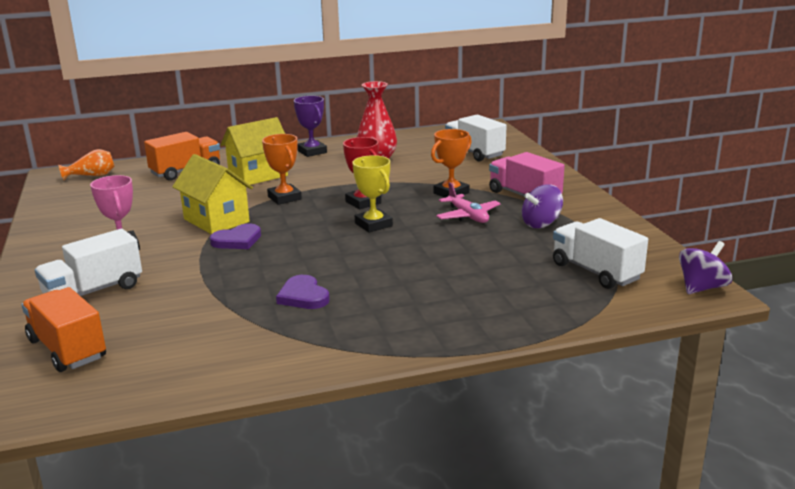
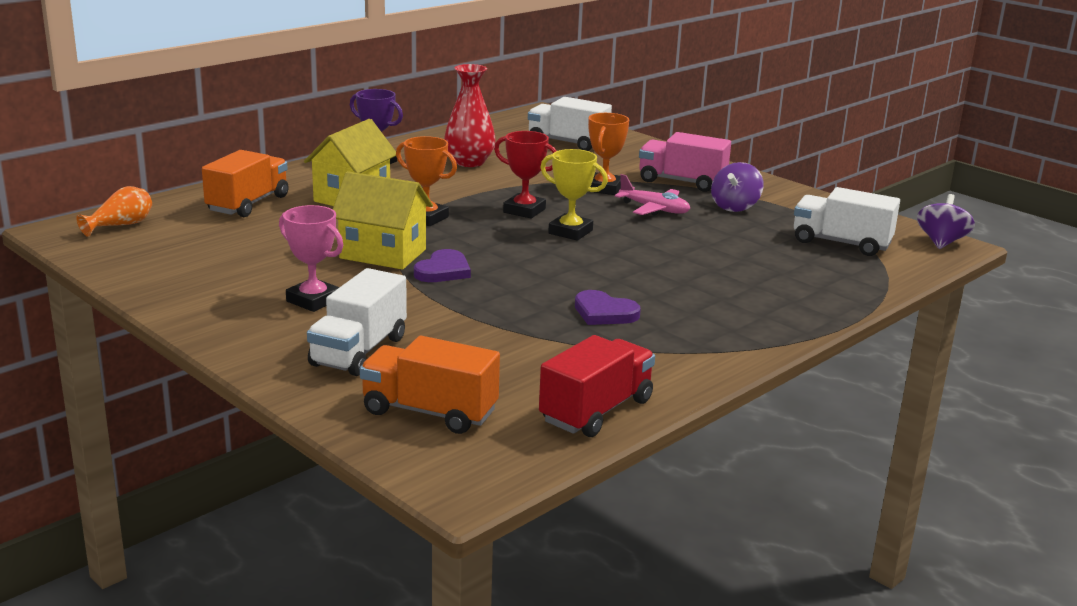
camera: 30 degrees left, 0 degrees up
none -> red truck [539,335,655,437]

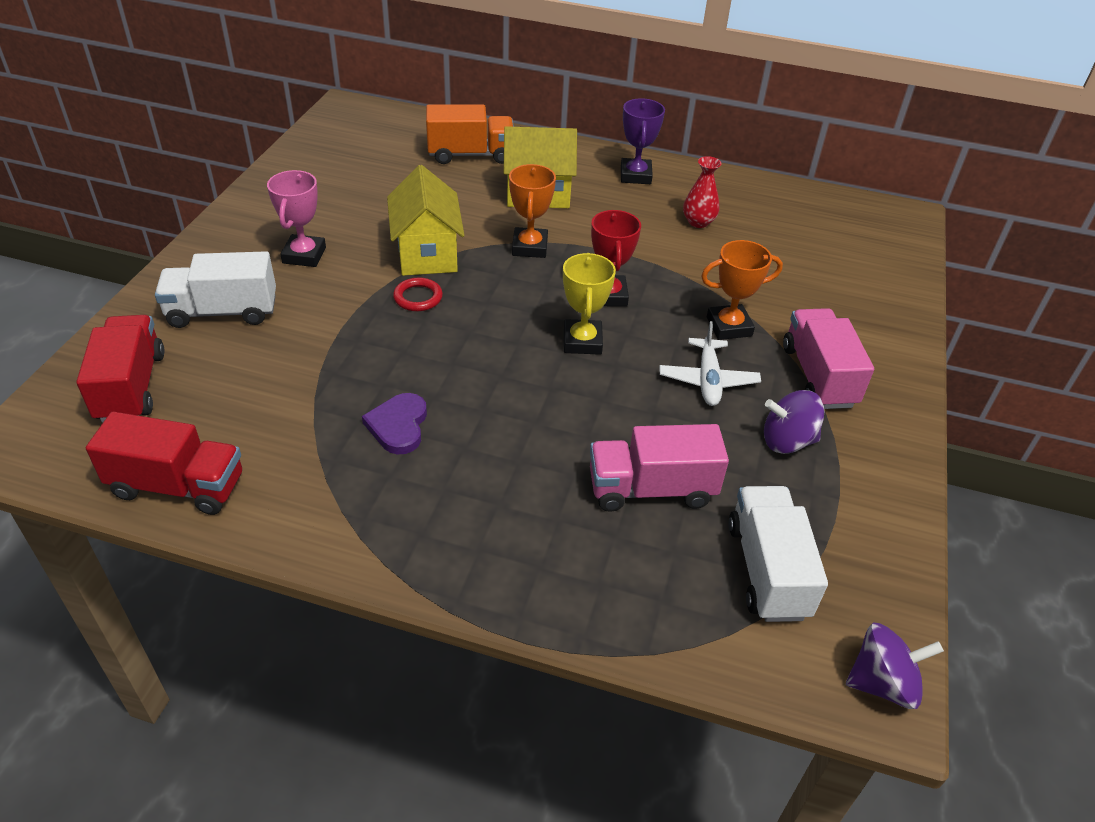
camera: 60 degrees right, 20 degrees up
orange vase [76,186,152,237] -> none
orange truck [360,336,500,434] -> red truck [76,315,164,423]
purple heart [414,249,471,282] -> red ring [393,277,443,312]
red vase [444,64,496,167] -> red vase [683,156,721,228], size x0.63
white truck [528,97,612,151] -> none
pink plane [615,174,690,216] -> white plane [659,321,761,406]
none -> pink truck [590,424,729,512]

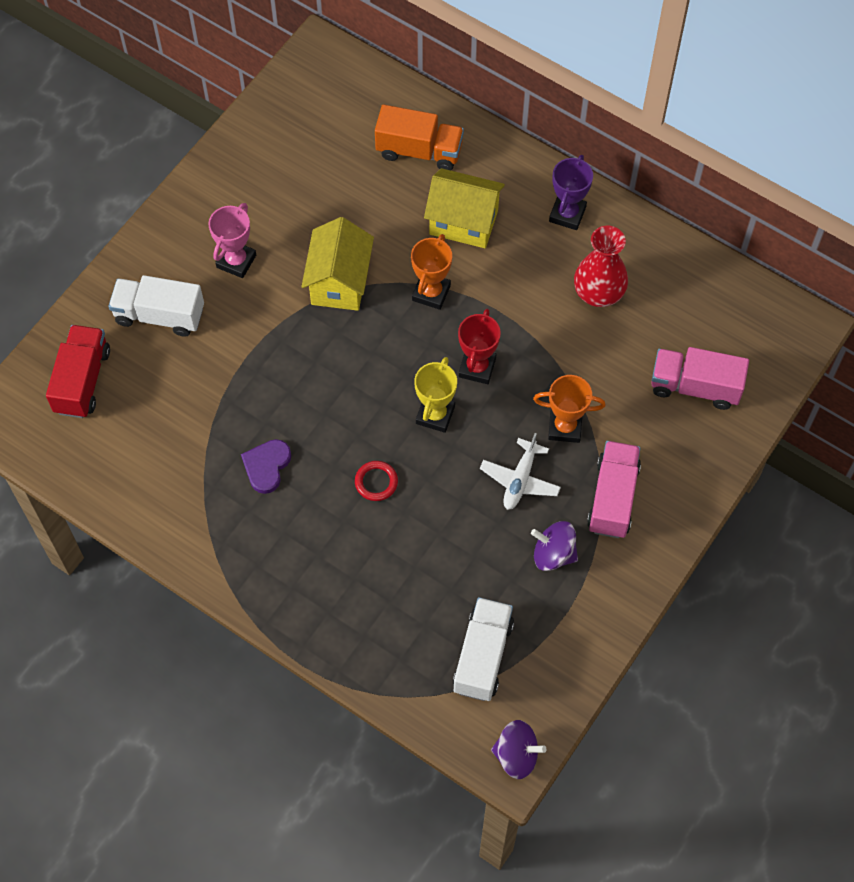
camera: 20 degrees right, 20 degrees up
red truck [86,412,242,515] -> none
red ring [393,277,443,312] -> red ring moved to [355,461,398,501]
pink truck [590,424,729,512] -> pink truck moved to [651,347,749,410]
red vase [683,156,721,228] -> red vase [574,226,628,307], size x1.58

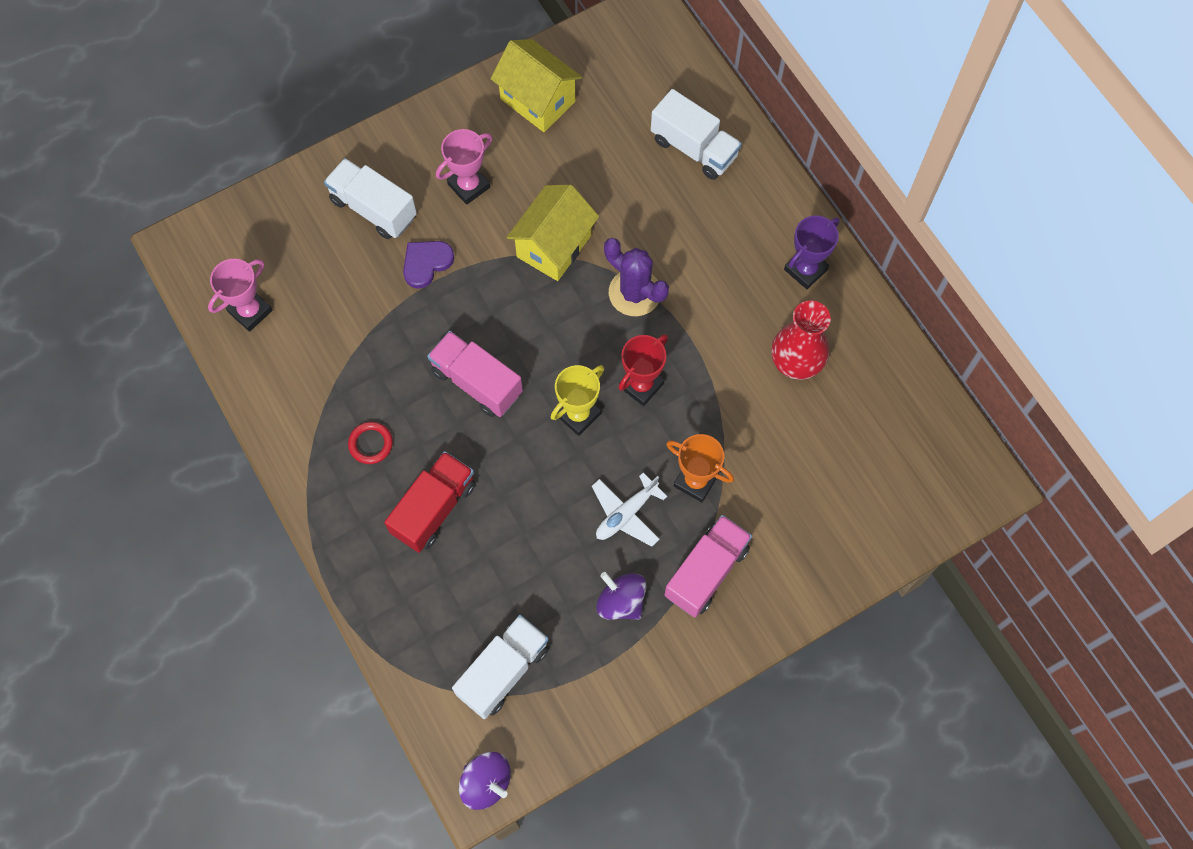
camera: 25 degrees right, 5 degrees up
red truck [46,325,110,418] -> red truck moved to [384,451,475,553]
purple heart [241,439,291,494] -> purple heart moved to [403,241,454,289]
red ring [355,461,398,501] -> red ring moved to [348,422,393,464]
orange truck [375,105,464,170] -> white truck [651,89,742,180]
orange trophy [411,234,452,310] -> purple cactus [604,238,669,316]
yellow house [424,168,505,248] -> yellow house moved to [491,39,582,132]
pink truck [651,347,749,410] -> pink truck moved to [427,331,523,417]
none -> pink trophy [208,259,272,332]

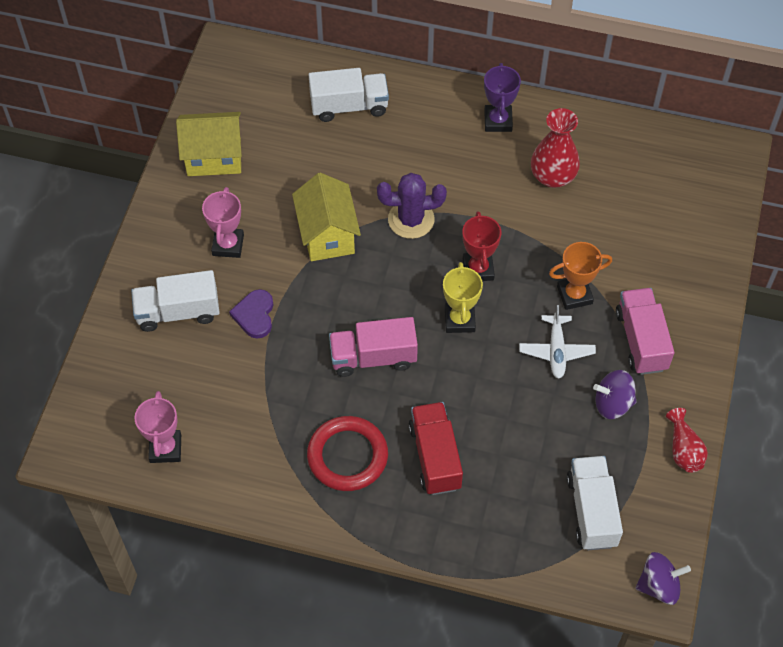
camera: 45 degrees left, 10 degrees down
red ring [348,422,393,464] -> red ring [307,416,388,491], size x1.95
none -> red vase [666,408,708,473]

